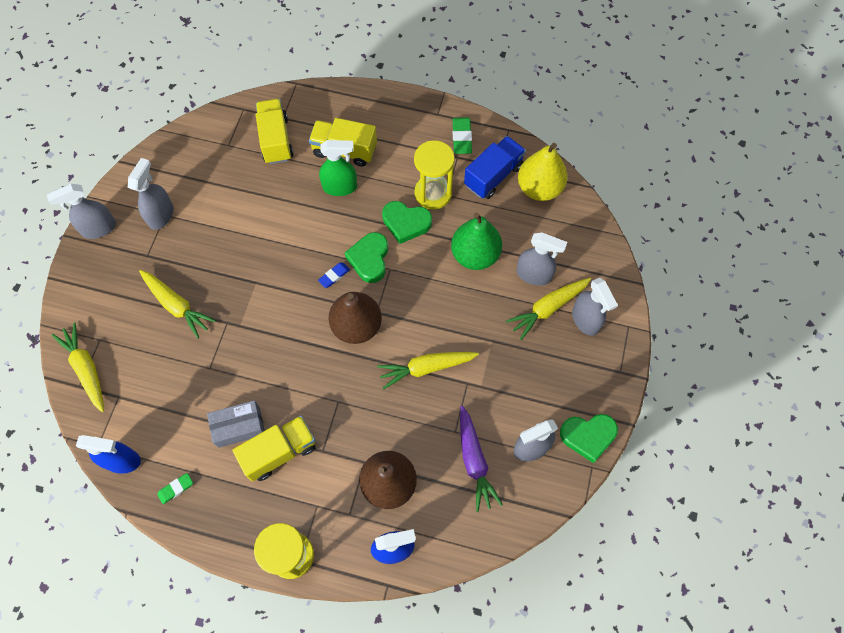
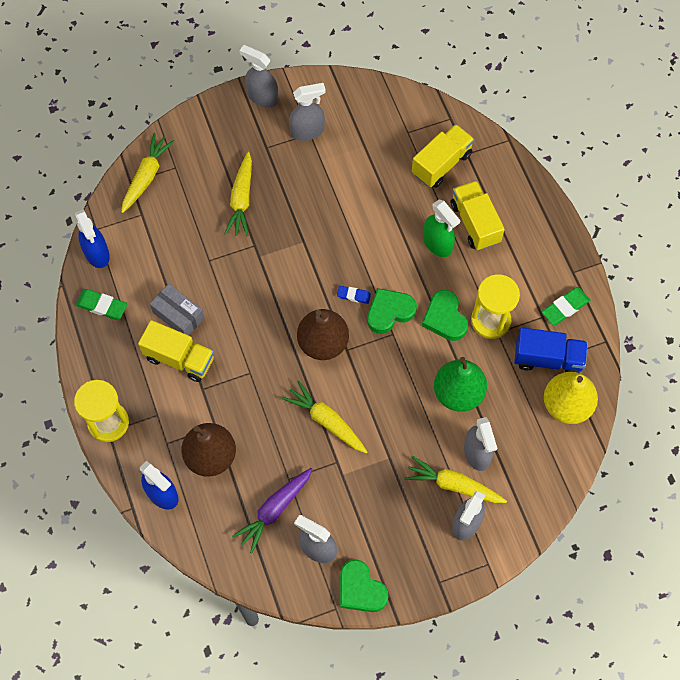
camera: 55 degrees right, 0 degrees up
green eraser [157,473,193,504] -> green eraser [75,289,127,320], size x1.56

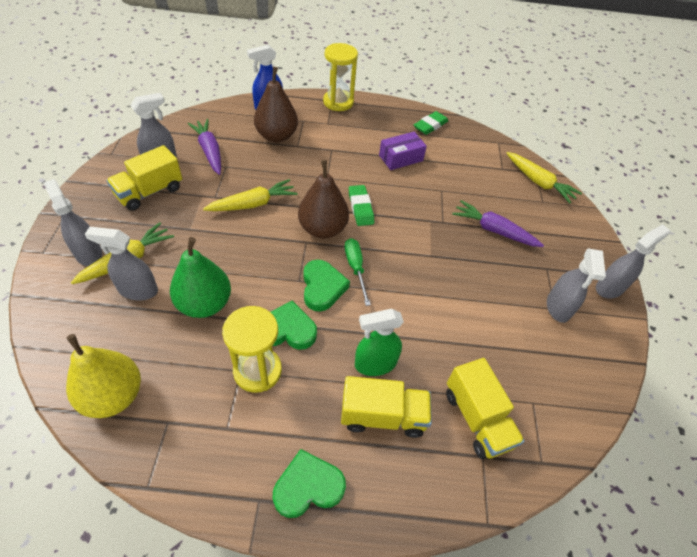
camera: 110 degrees right, 15 degrees down
blue spray bottle [75,209,110,268] -> none
yellow truck [138,320,214,382] -> yellow truck moved to [106,145,182,211]
grey box [150,284,205,335] -> purple box [379,132,427,170]
yellow carrot [224,152,252,236] -> purple carrot [452,200,544,247]
blue eraser [337,286,371,304] -> green screwdriver [345,238,371,306]
green heart [340,559,389,612] -> green heart moved to [273,449,346,518]
blue truck [514,328,588,373] -> none
green eraser [542,287,590,325] -> green eraser moved to [349,185,374,226]

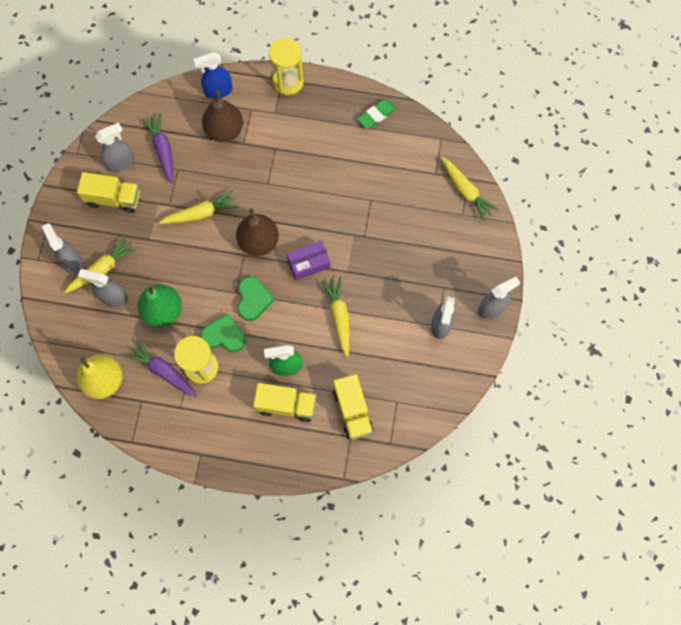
camera: 10 degrees right, 20 degrees up
yellow truck [106,145,182,211] -> yellow truck turned 135 degrees counterclockwise [77,172,140,213]
green heart [273,449,346,518] -> none
green screwdriver [345,238,371,306] -> none
green eraser [349,185,374,226] -> none
purple box [379,132,427,170] -> purple box moved to [287,241,331,280]
purple carrot [452,200,544,247] -> purple carrot moved to [124,340,197,397]
none -> yellow carrot [321,277,350,357]

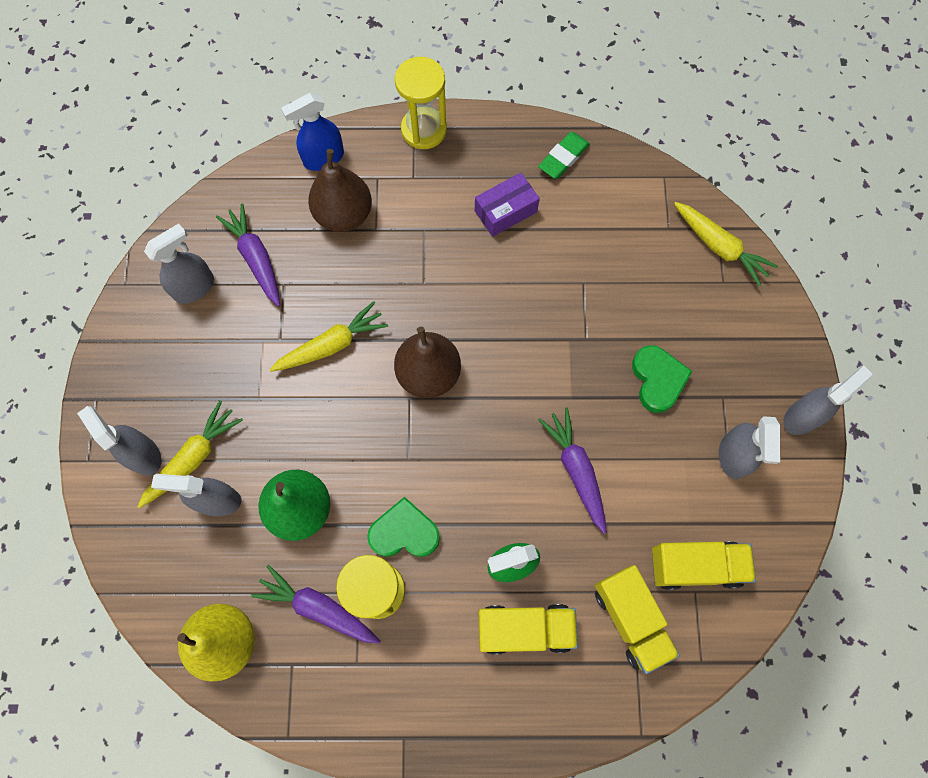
camera: 10 degrees left, 0 degrees up
yellow truck [77,172,140,213] -> yellow truck moved to [652,541,756,590]
green heart [237,276,275,321] -> green heart moved to [632,345,693,413]
purple box [287,241,331,280] -> purple box moved to [475,173,540,237]
yellow carrot [321,277,350,357] -> purple carrot [538,408,607,534]

